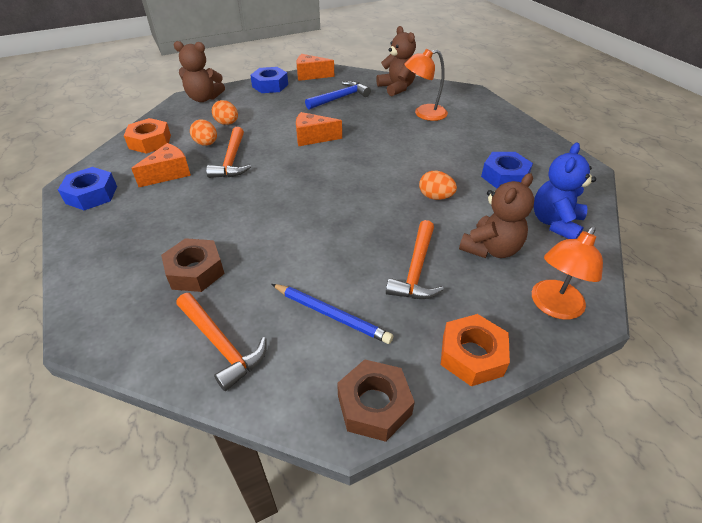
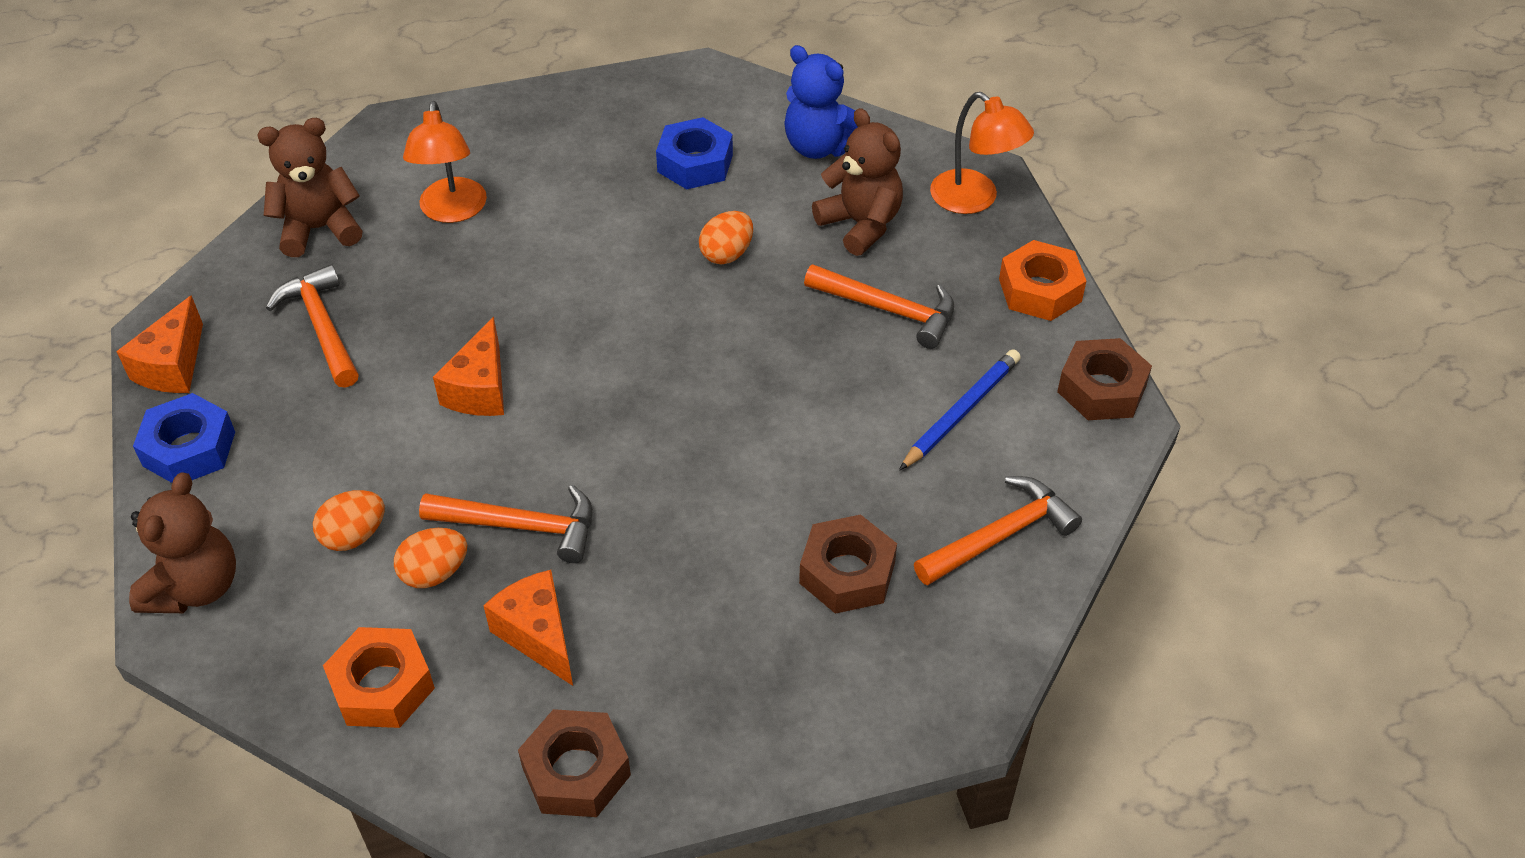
camera: 80 degrees left, 5 degrees up
blue nut [58,167,117,210] -> brown nut [518,709,631,817]
blue hammer [305,81,371,109] -> orange hammer [266,264,359,388]

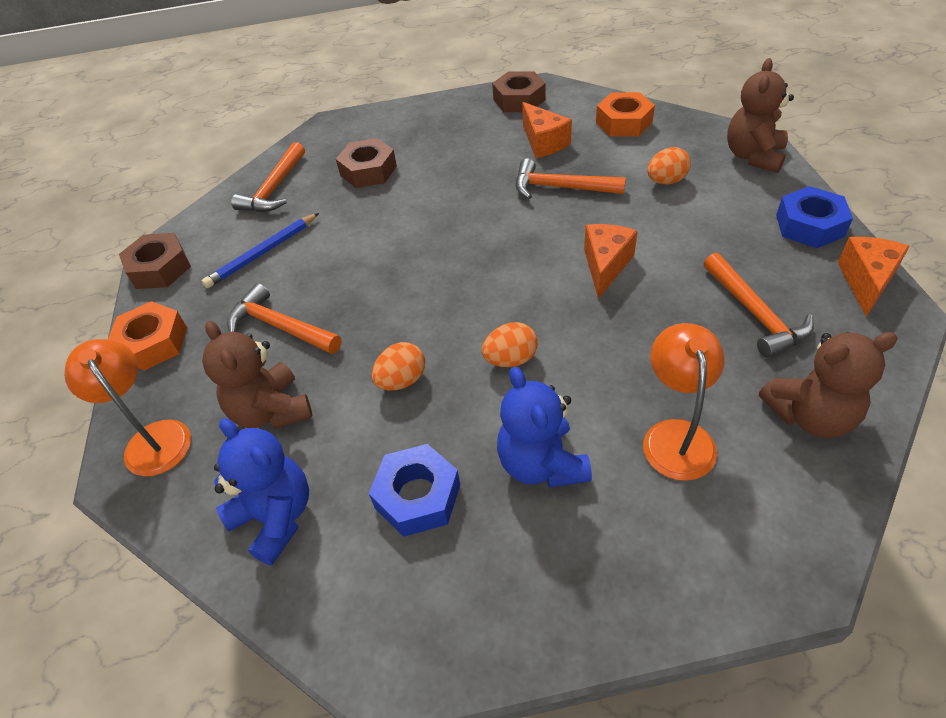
camera: 170 degrees left, 0 degrees up
orange egg [394,528,467,588] -> orange egg moved to [482,322,538,367]
orange hammer [914,476,1082,586] -> orange hammer turned 45 degrees counterclockwise [231,142,305,212]
none -> blue teddy bear [497,367,592,488]

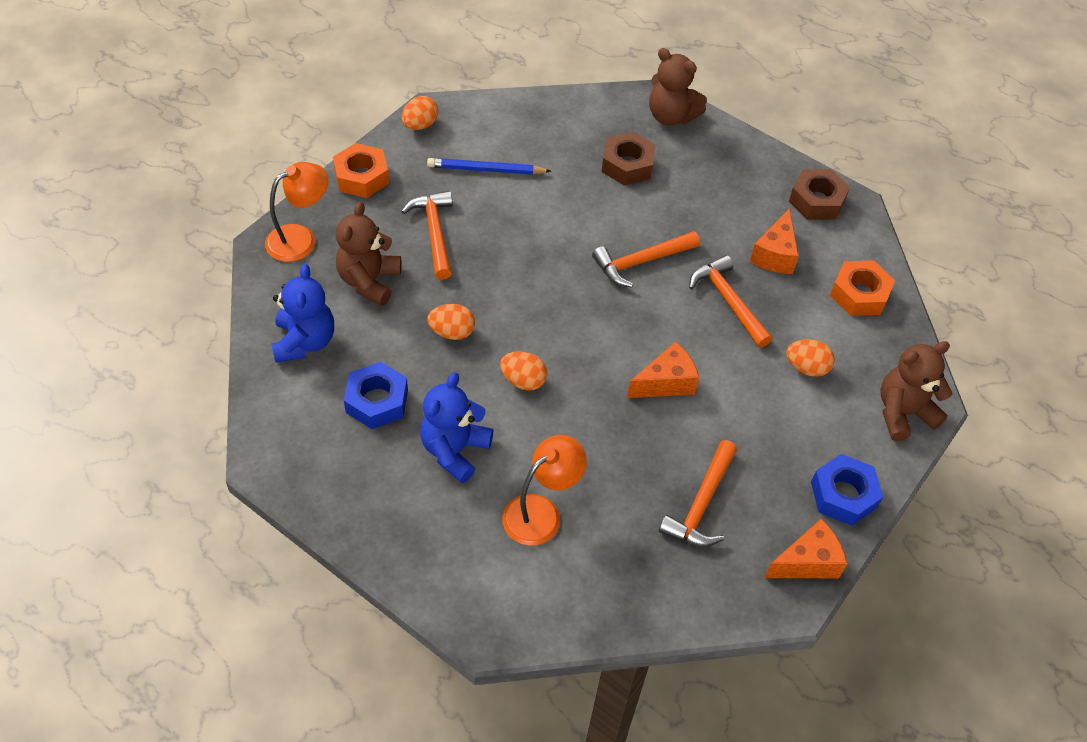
camera: 40 degrees right, 5 degrees up
orange lamp [64,339,191,477] -> orange lamp turned 45 degrees clockwise [265,162,328,262]
brown nut [119,233,191,289] -> orange egg [402,96,438,130]
orange hammer [231,142,305,212] -> orange hammer moved to [592,231,700,287]
brown teddy bear [759,332,898,438] -> brown teddy bear moved to [649,48,707,126]

